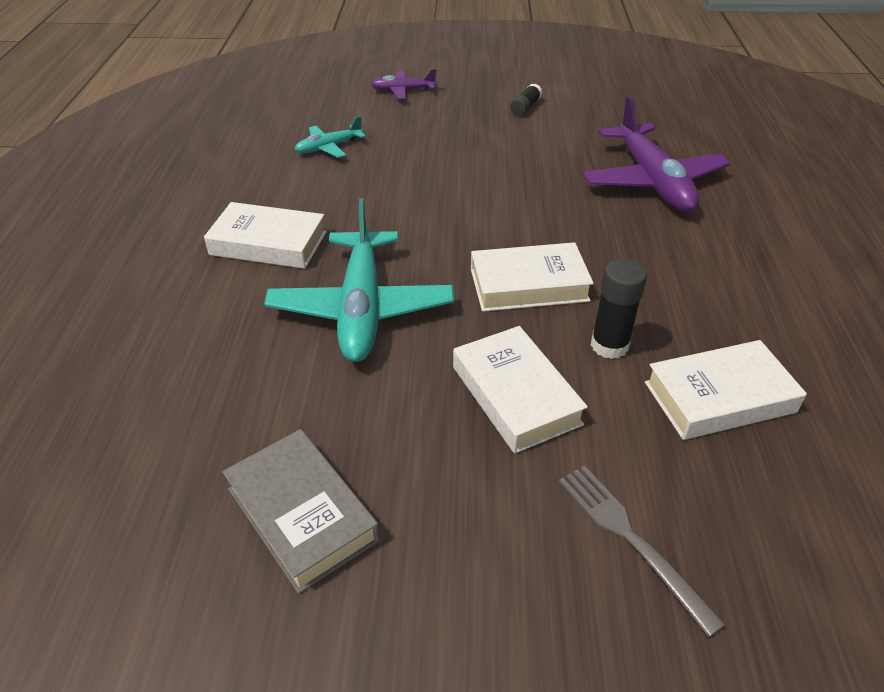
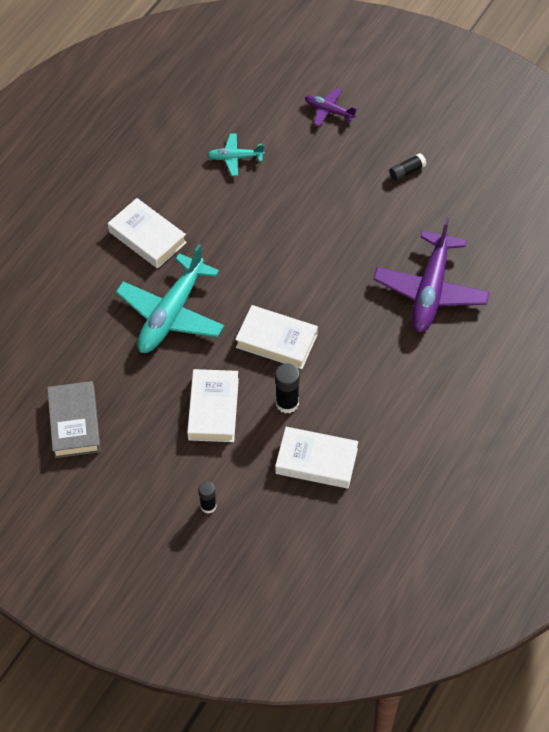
camera: 30 degrees right, 15 degrees up
grey fork [559,465,725,637] -> black glue stick [198,481,217,513]

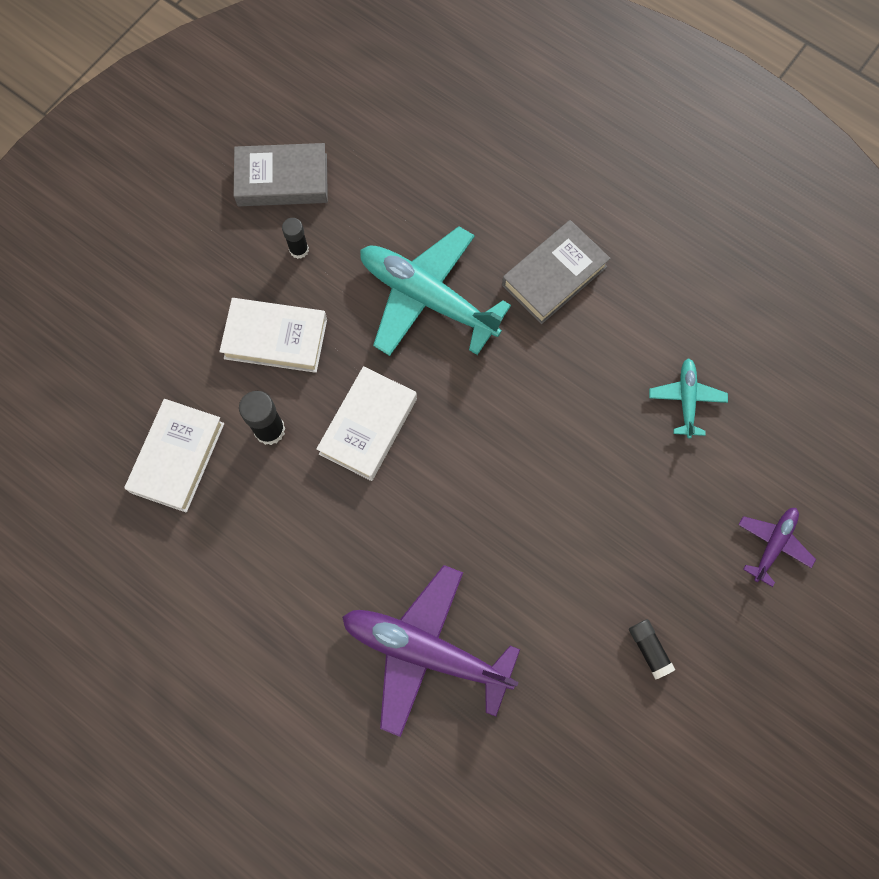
camera: 95 degrees right, 15 degrees up
white book [107,198,187,269] -> grey book [502,220,611,324]
black glue stick [198,481,217,513] -> black glue stick moved to [282,218,309,259]

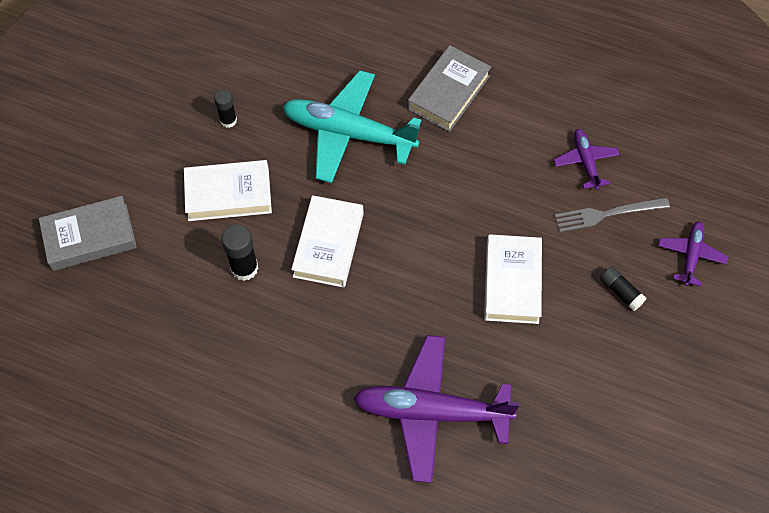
camera: 15 degrees left, 10 degrees down
white book [124,399,224,513] -> white book moved to [484,234,542,324]
grey book [234,143,328,206] -> grey book moved to [39,196,137,271]
black glue stick [629,619,675,680] -> black glue stick moved to [600,266,647,311]
turquoise plane [649,358,728,439] -> purple plane [553,129,620,190]
none -> grey fork [554,197,670,232]

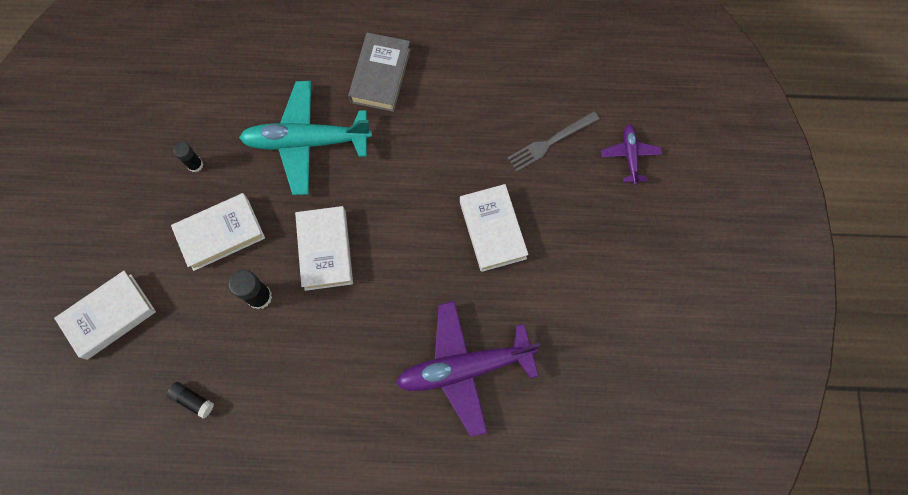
camera: 20 degrees left, 10 degrees up
grey book [39,196,137,271] -> white book [54,271,156,360]
purple plane [553,129,620,190] -> none
black glue stick [600,266,647,311] -> black glue stick moved to [166,382,214,419]

